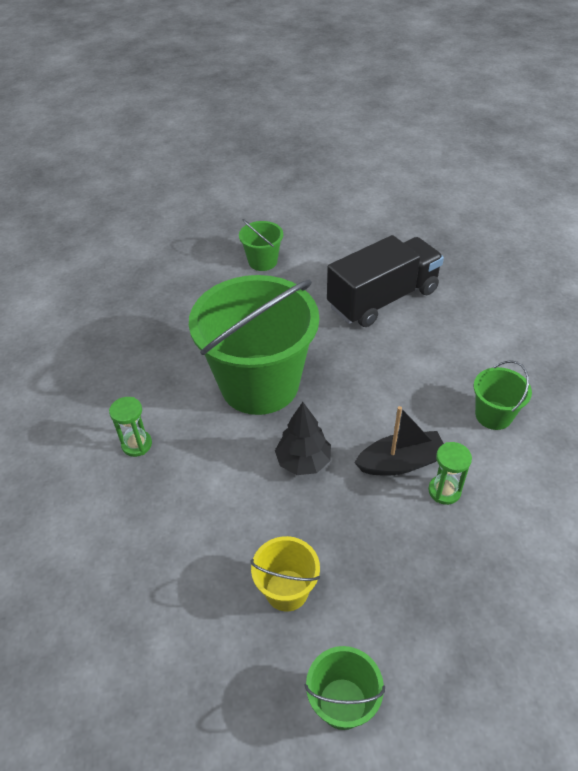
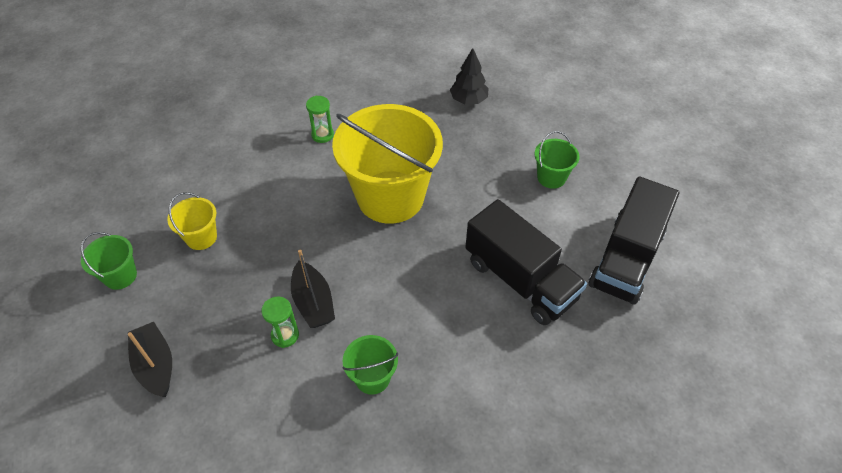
camera: 80 degrees right, 5 degrees up
green bucket [189,275,319,415] -> yellow bucket [332,104,443,224]
black tree [275,402,331,475] -> black tree moved to [450,48,488,105]
none -> black boat [128,322,172,397]
none -> black truck [588,176,679,305]

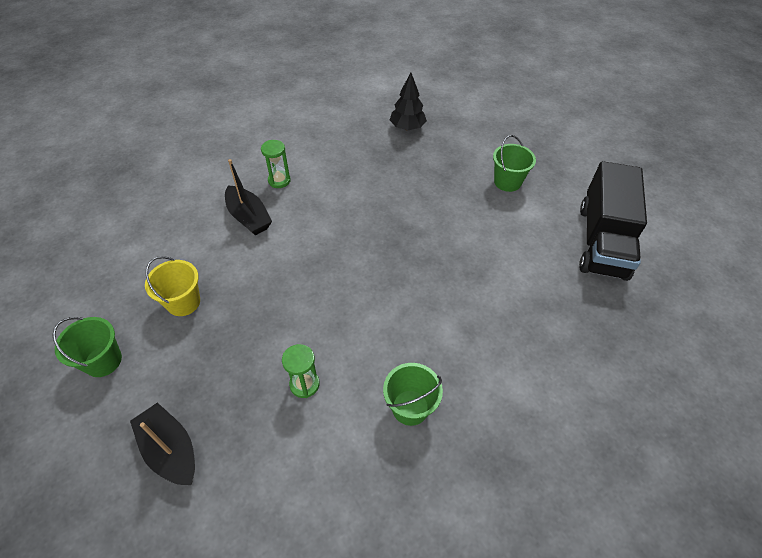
camera: 15 degrees left, 0 degrees up
black boat [291,250,335,328] -> black boat moved to [225,159,272,235]
yellow bucket [332,104,443,224] -> none
black truck [466,199,587,325] -> none

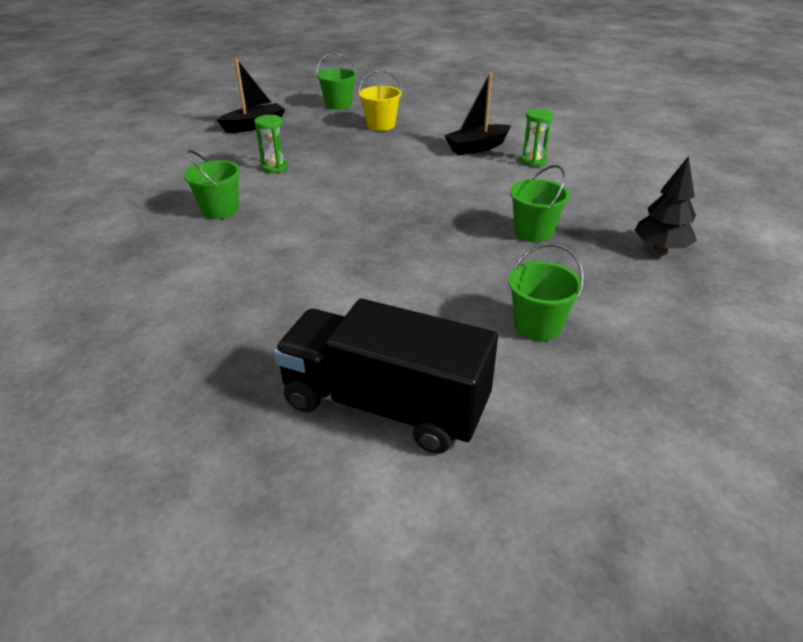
camera: 100 degrees right, 15 degrees down
none -> green bucket [510,165,570,242]

